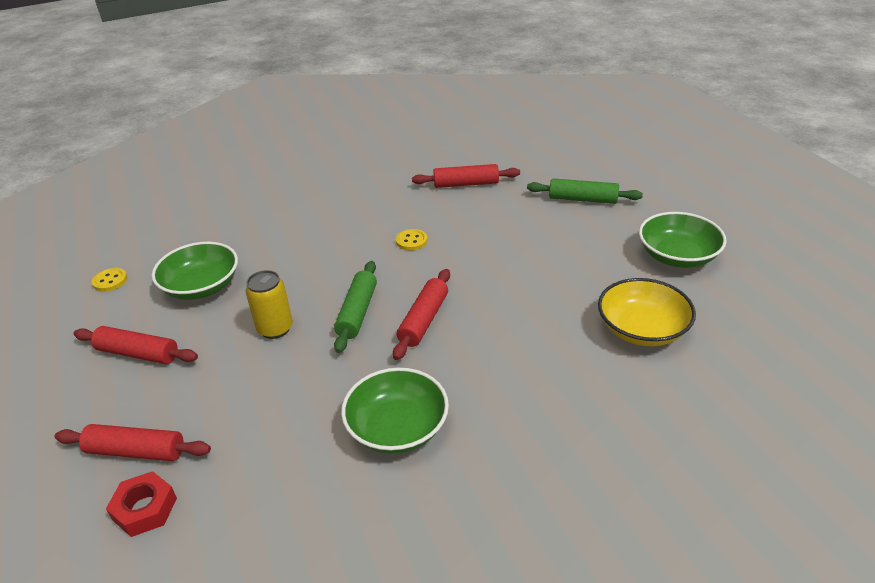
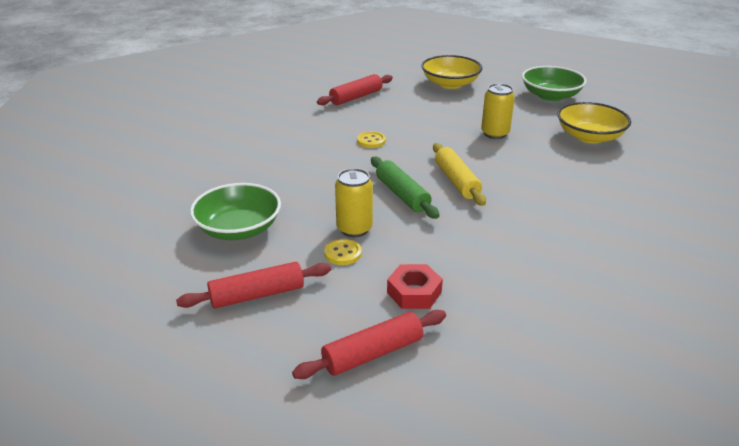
camera: 40 degrees left, 5 degrees down
yellow button [92,268,127,292] -> yellow button moved to [324,239,362,265]
red nut [106,471,177,537] -> red nut moved to [387,264,443,309]
green bowl [341,368,449,454] -> none
red rolling pin [393,269,450,360] -> yellow rolling pin [433,143,486,206]
green rolling pin [527,178,643,204] -> yellow bowl [421,55,482,89]
none -> yellow can [481,83,515,139]

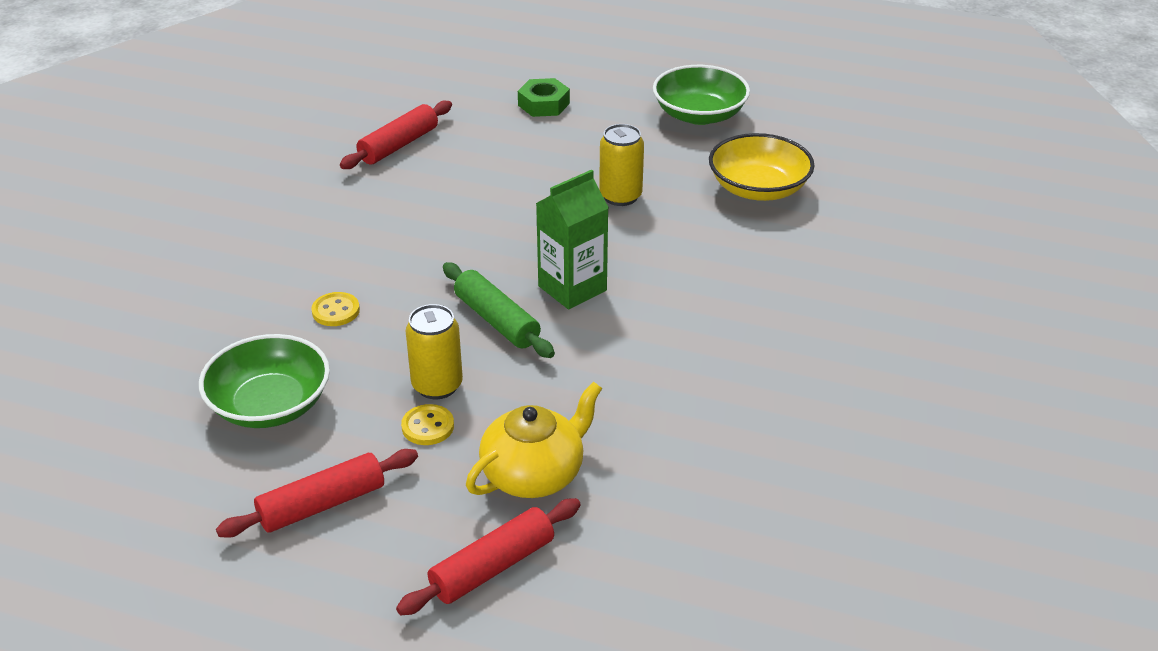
camera: 10 degrees left, 5 degrees up
yellow button [357,131,386,148] -> yellow button moved to [311,292,360,326]
red nut [387,264,443,309] -> yellow teapot [466,382,602,498]
yellow bowl [421,55,482,89] -> green nut [518,78,570,117]
yellow rolling pin [433,143,486,206] -> green carton [536,170,609,310]

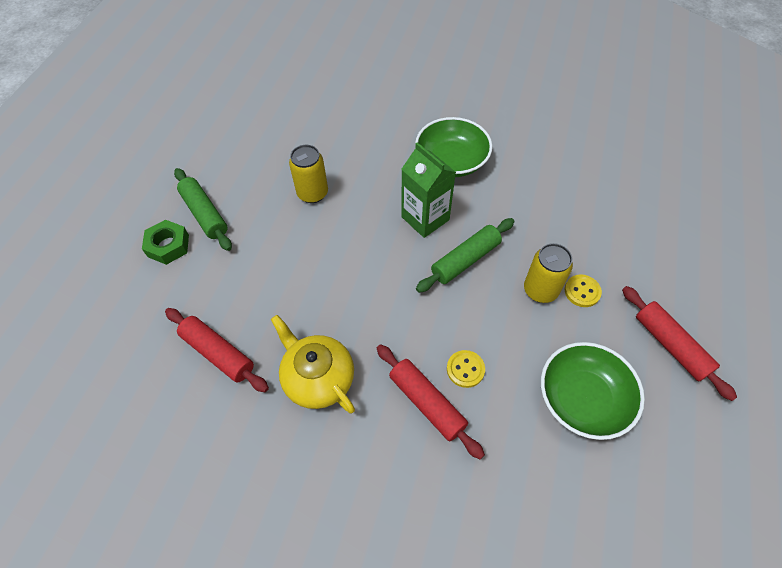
camera: 90 degrees left, 20 degrees up
red rolling pin [396,498,581,615] -> red rolling pin moved to [377,344,485,459]
yellow teapot [466,382,602,498] -> yellow teapot moved to [271,315,355,414]
green bowl [653,65,750,125] -> green bowl moved to [415,117,492,177]
yellow bowl [709,133,815,201] -> none
none -> green rolling pin [174,168,232,251]

